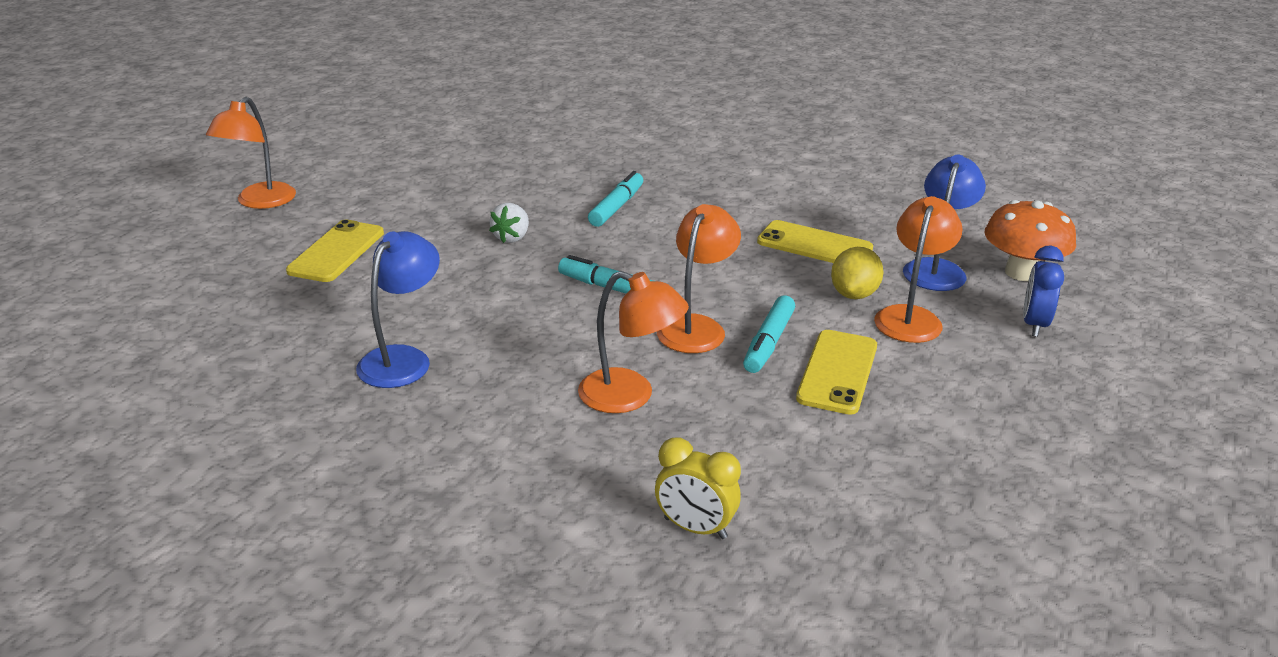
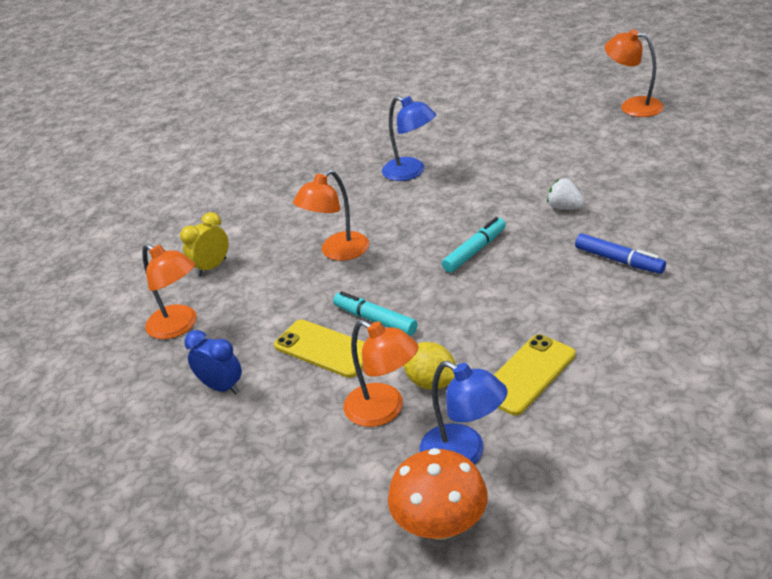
camera: 110 degrees right, 5 degrees up
yellow phone [286,220,384,282] -> none
turquoise marker [588,171,643,227] -> blue marker [575,233,666,274]
orange lamp [657,204,741,353] -> orange lamp moved to [142,244,197,339]
blue clock [1023,246,1064,337] -> blue clock moved to [184,330,242,394]

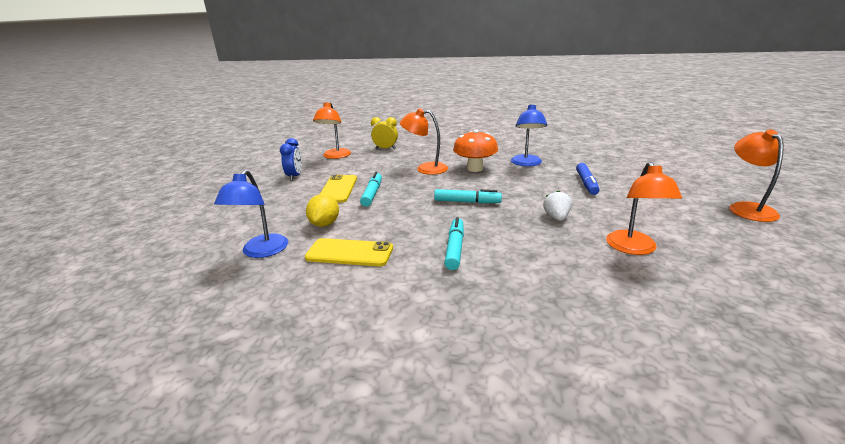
camera: 55 degrees right, 10 degrees down
orange lamp [344,320,419,427] -> orange lamp moved to [606,162,682,255]
orange mushroom [388,448,488,540] -> orange mushroom moved to [453,129,498,172]
blue marker [575,233,666,274] -> blue marker moved to [576,163,600,195]
none -> turquoise marker [444,217,464,270]

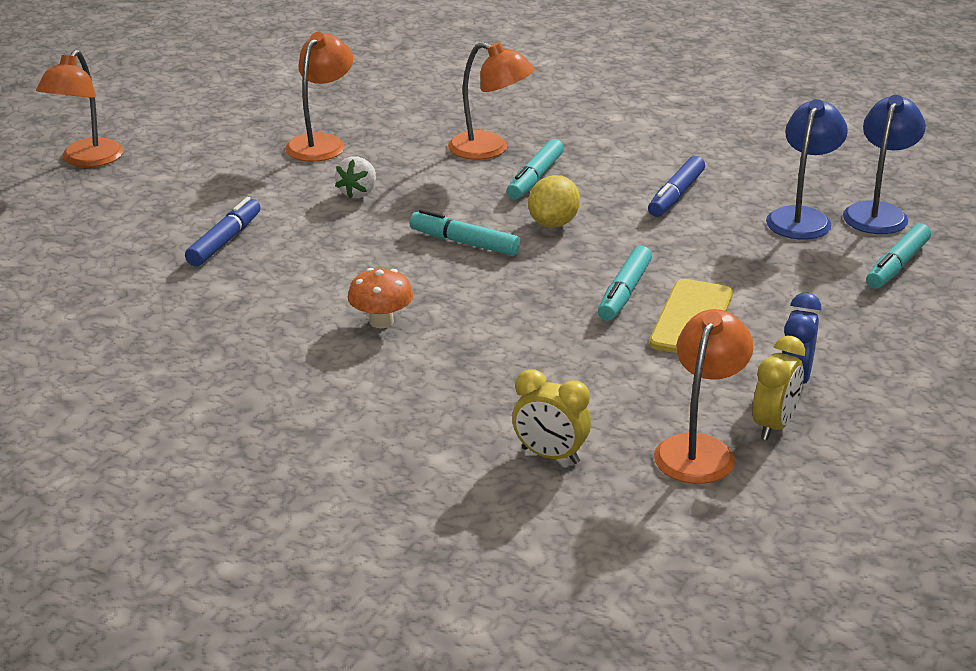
camera: 165 degrees left, 5 degrees up
yellow phone [305,238,393,266] -> blue marker [648,156,705,217]
yellow lemon [306,194,339,227] -> yellow lemon moved to [528,175,580,228]
orange lamp [400,108,448,175] -> orange lamp moved to [448,42,534,160]
orange mushroom [453,129,498,172] -> orange mushroom [348,268,413,328], size x0.65
blue lamp [511,104,547,167] -> blue lamp moved to [843,95,926,234]
none -> yellow clock [752,336,805,440]
none -> turquoise marker [866,223,931,289]

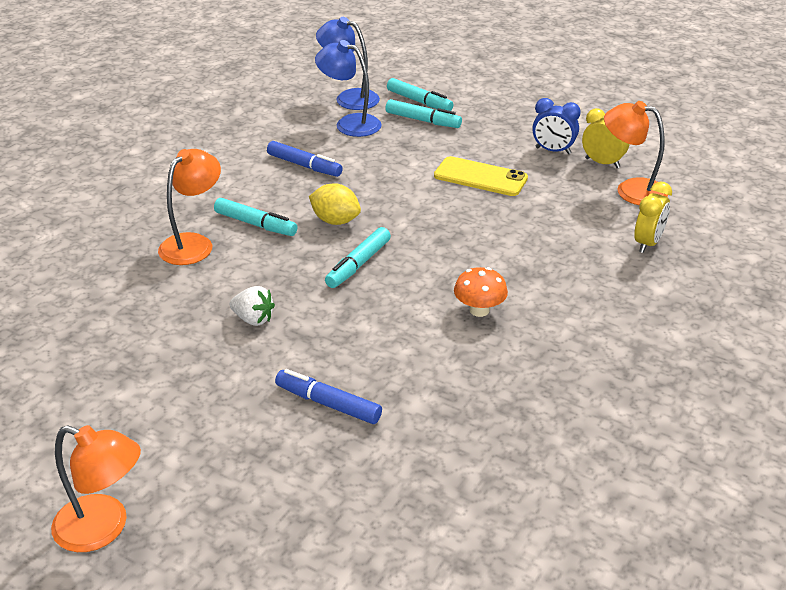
camera: 85 degrees left, 5 degrees up
orange lamp [285,32,353,162] -> none
turquoise marker [598,246,652,321] -> turquoise marker moved to [385,99,462,128]

